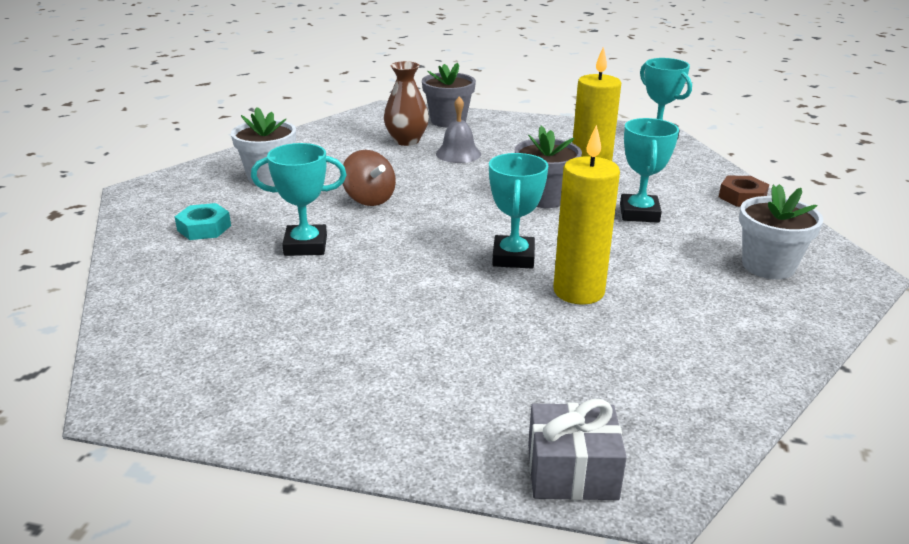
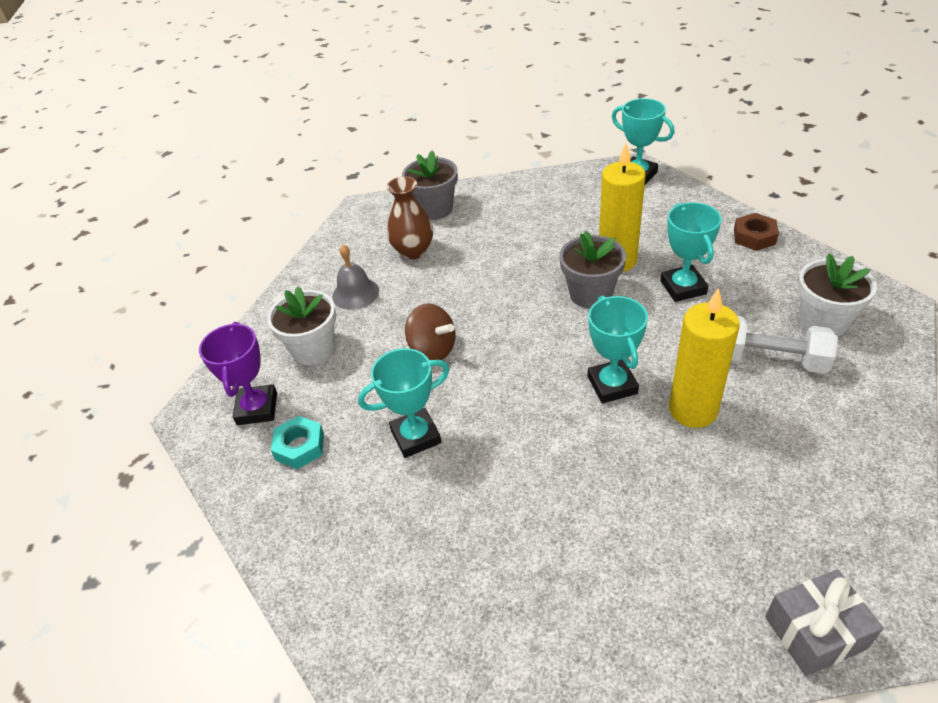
camera: 15 degrees left, 15 degrees up
grey bell [436,97,481,163] -> grey bell moved to [332,245,379,310]
none -> purple trophy [199,322,277,425]
none -> white dumbbell [732,316,838,374]

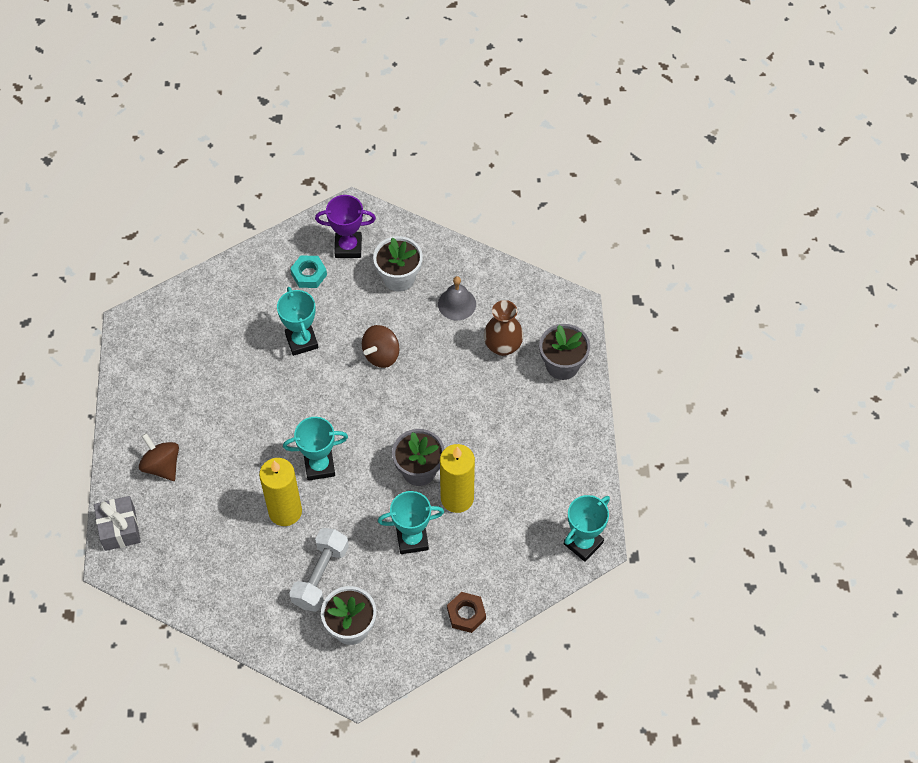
camera: 90 degrees right, 15 degrees up
none -> brown spinning top [139,433,179,481]

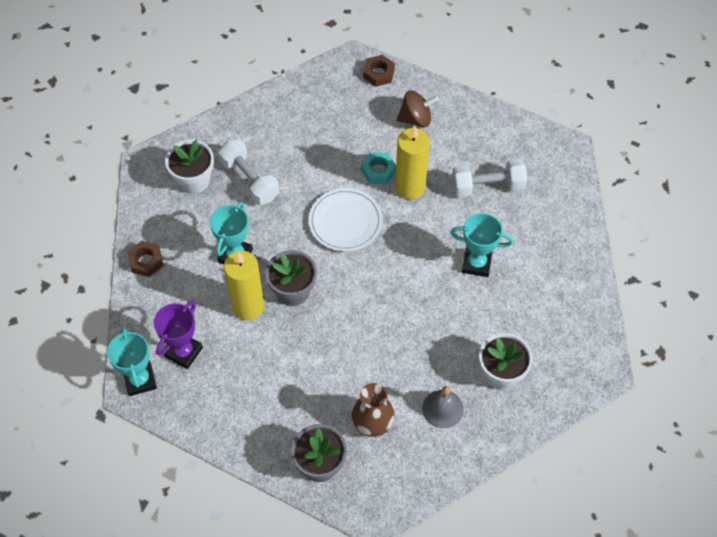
camera: 120 degrees right, 0 degrees up
grey gift [94,496,141,551] -> brown nut [363,55,395,87]
yellow candle [259,458,302,526] -> yellow candle moved to [395,126,430,199]
turquoise trophy [283,417,348,481] -> white plate [309,188,383,252]
turquoise nut [290,255,327,288] -> turquoise nut moved to [361,152,396,184]
purple trophy [315,195,376,258] -> purple trophy moved to [154,301,203,369]
brown spinning top [362,325,399,368] -> none
none -> white dumbbell [452,158,527,197]

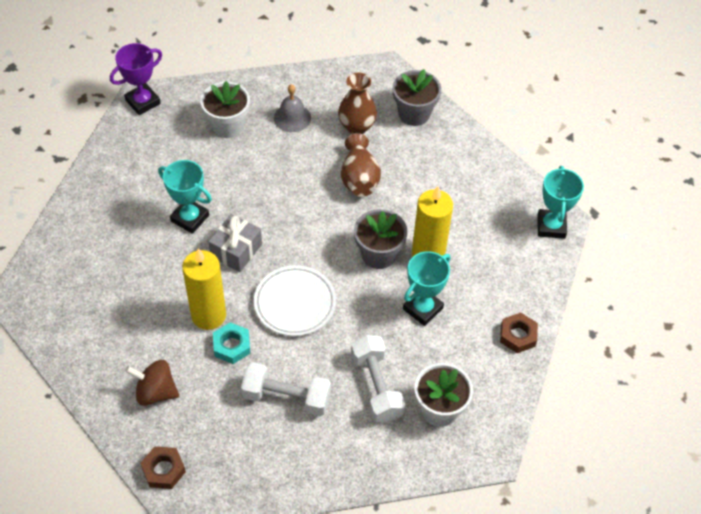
camera: 160 degrees left, 5 degrees down
purple trophy [154,301,203,369] -> purple trophy moved to [110,43,162,115]
white dumbbell [452,158,527,197] -> white dumbbell moved to [241,362,331,416]
none -> grey gift [208,214,262,272]
none -> brown vase [341,133,381,197]

